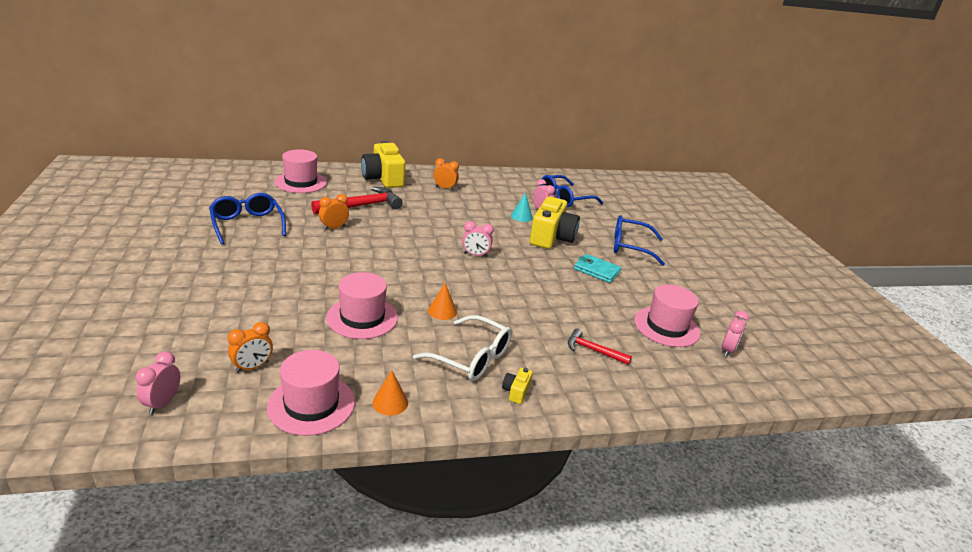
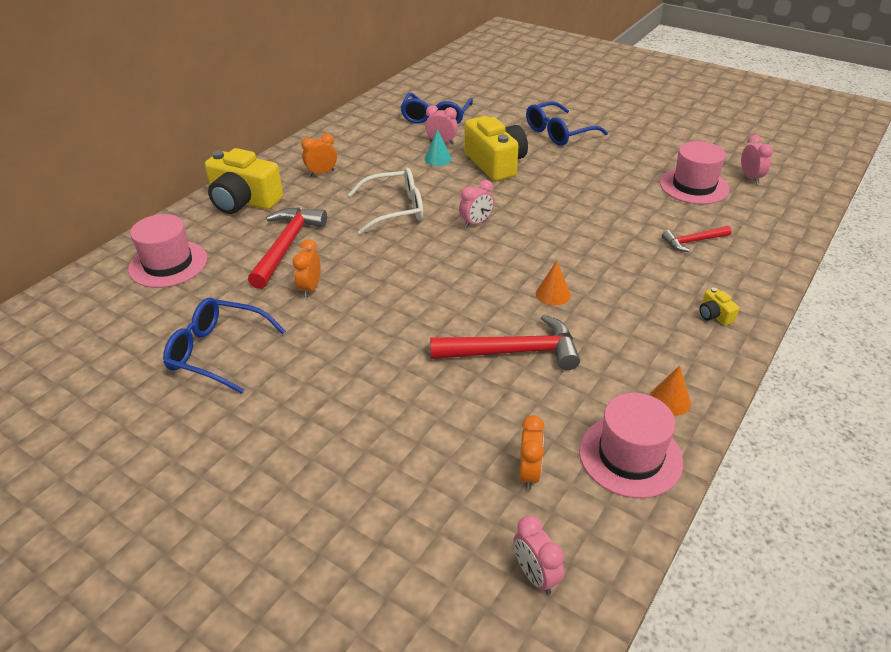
camera: 40 degrees left, 10 degrees up
pink hat [326,272,398,339] -> red hammer [430,315,580,370]
white glasses [413,315,512,381] -> white glasses moved to [348,168,423,235]
turquoise wallet [574,254,621,283] -> none

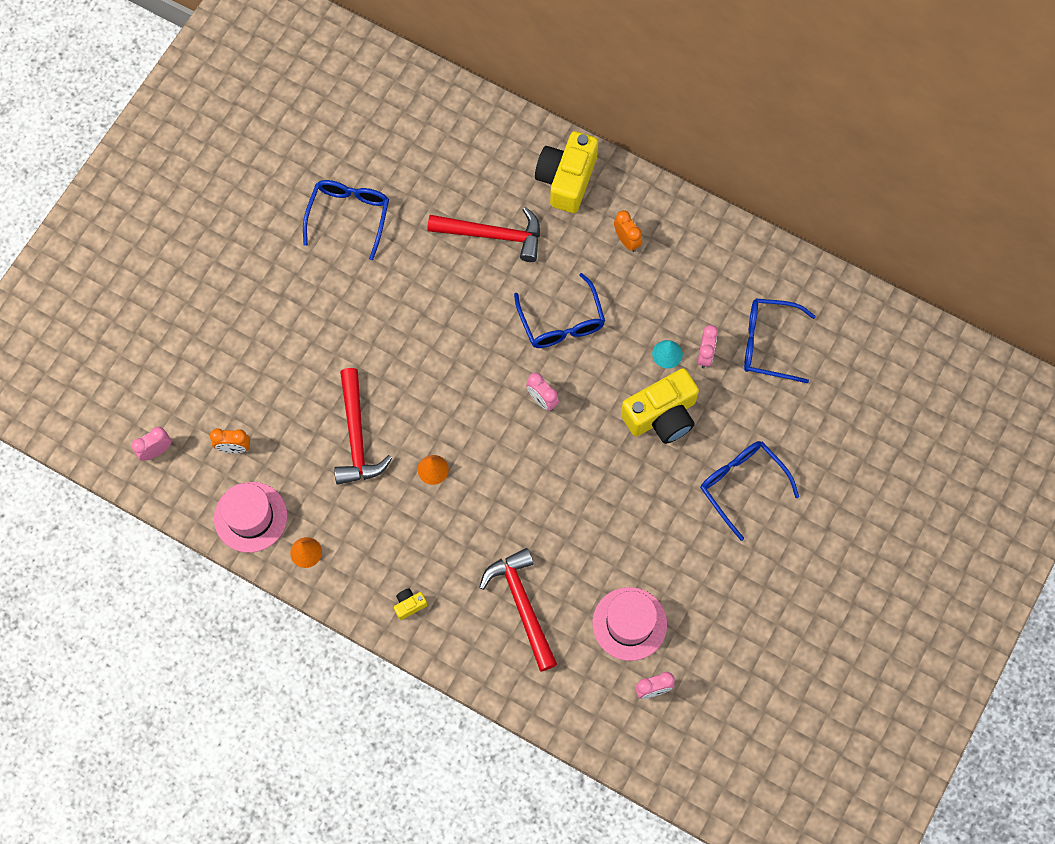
camera: 85 degrees right, 30 degrees up
pink hat [128,214,207,288] -> none
orange clock [293,239,321,298] -> none
white glasses [348,168,423,235] -> blue glasses [514,273,605,348]
red hammer [662,226,732,252] -> red hammer [479,548,557,672], size x1.79

